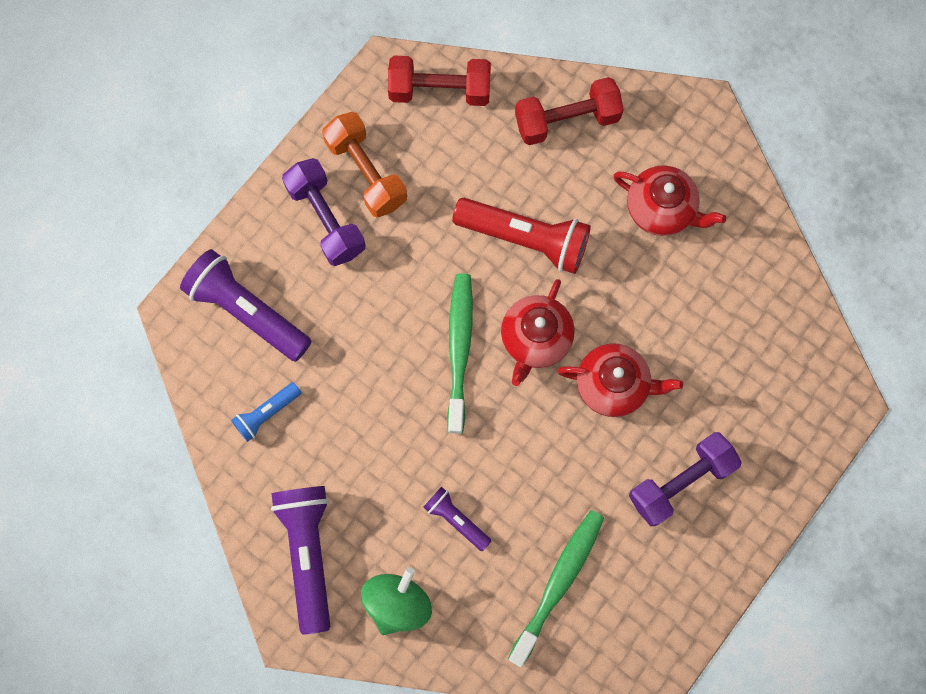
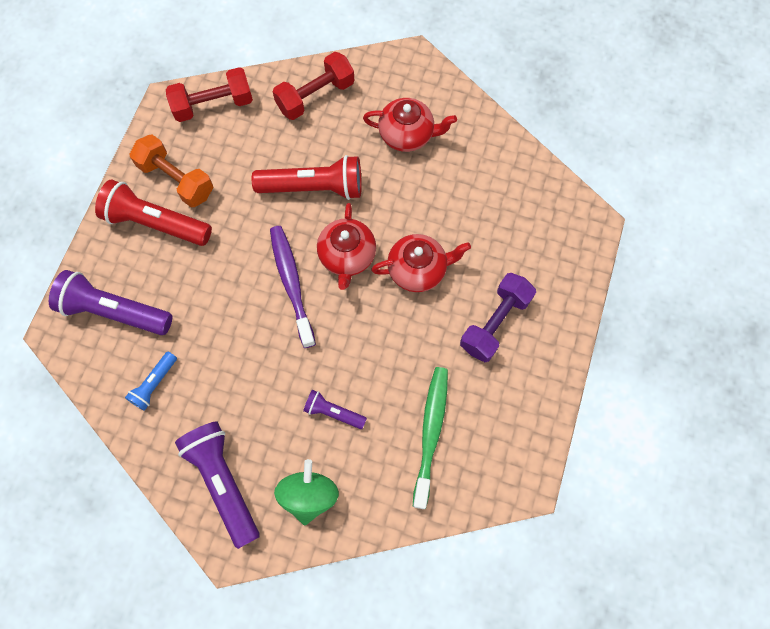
camera: 20 degrees left, 5 degrees down
purple dumbbell [282,158,366,266] -> red flashlight [95,180,212,246]
green toothbrush [447,273,473,434] -> purple toothbrush [270,226,316,348]

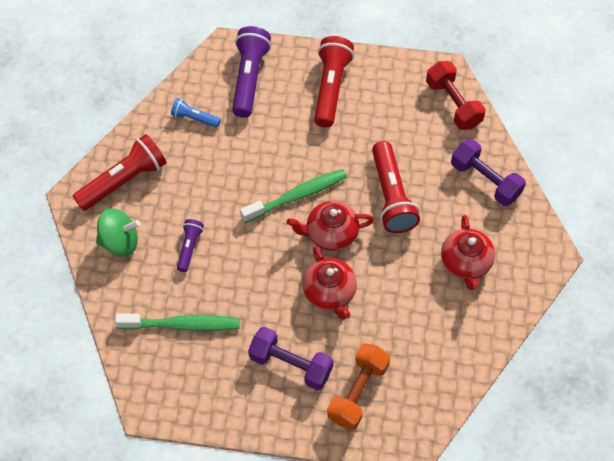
camera: 80 degrees right, 10 degrees down
orange dumbbell [129,135,213,207] -> orange dumbbell moved to [327,343,390,430]
purple flashlight [175,421,260,549] -> red flashlight [73,134,167,211]
purple toothbrush [270,226,316,348] -> green toothbrush [240,169,347,223]
red dumbbell [273,52,354,120] -> purple dumbbell [451,139,526,206]

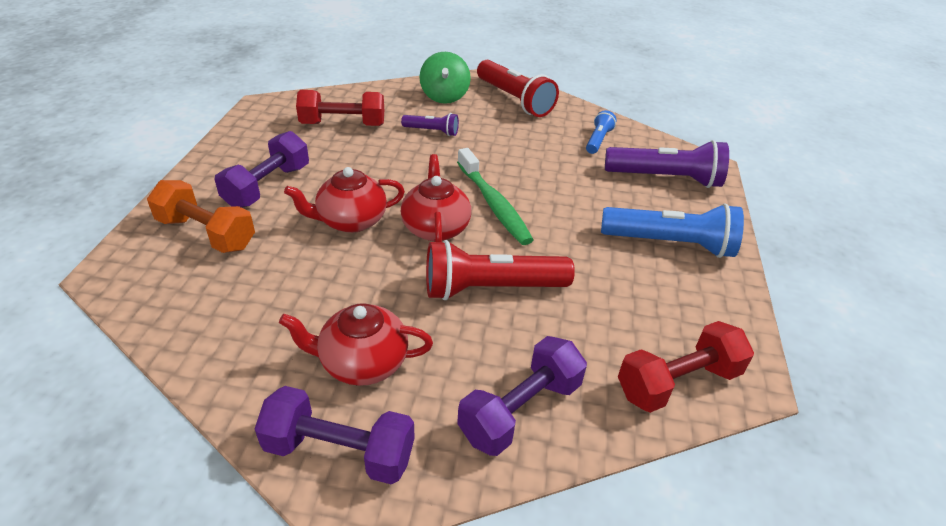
camera: 90 degrees right, 20 degrees down
green toothbrush [115,314,240,331] -> red dumbbell [296,90,384,126]
red flashlight [314,36,354,128] -> blue flashlight [601,204,744,258]
none -> purple dumbbell [255,386,415,484]

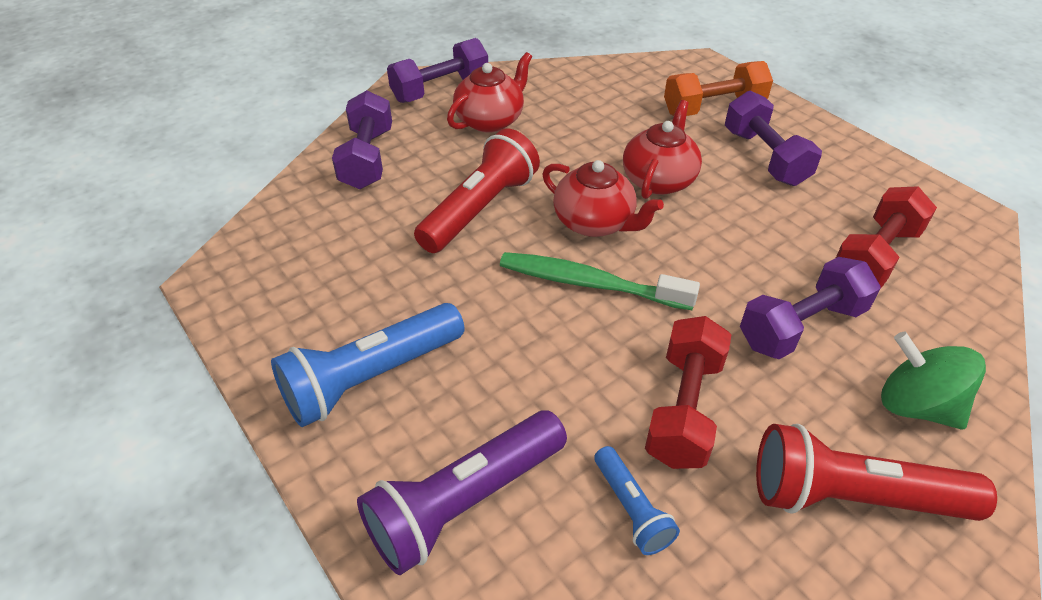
camera: 135 degrees right, 5 degrees up
purple flashlight [401,113,459,136] -> purple dumbbell [740,257,880,359]
red dumbbell [618,321,754,413] -> red dumbbell moved to [645,316,731,469]

